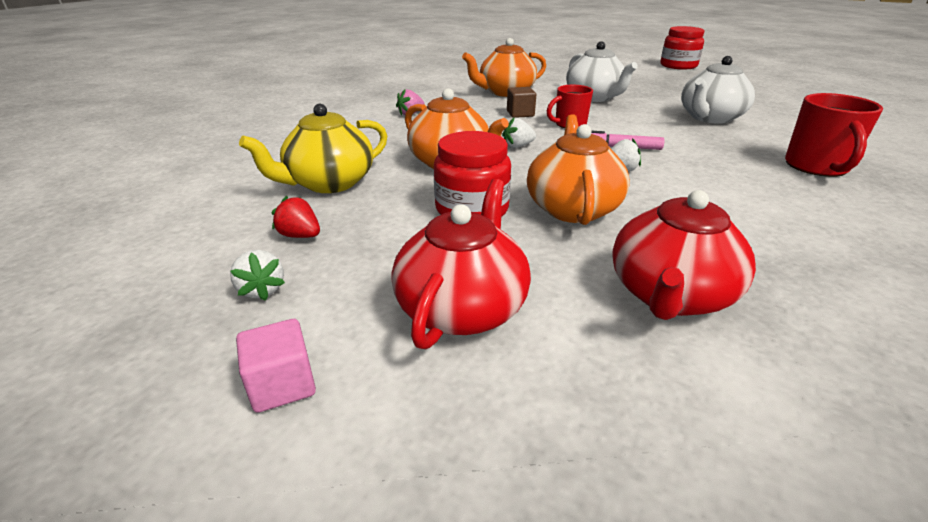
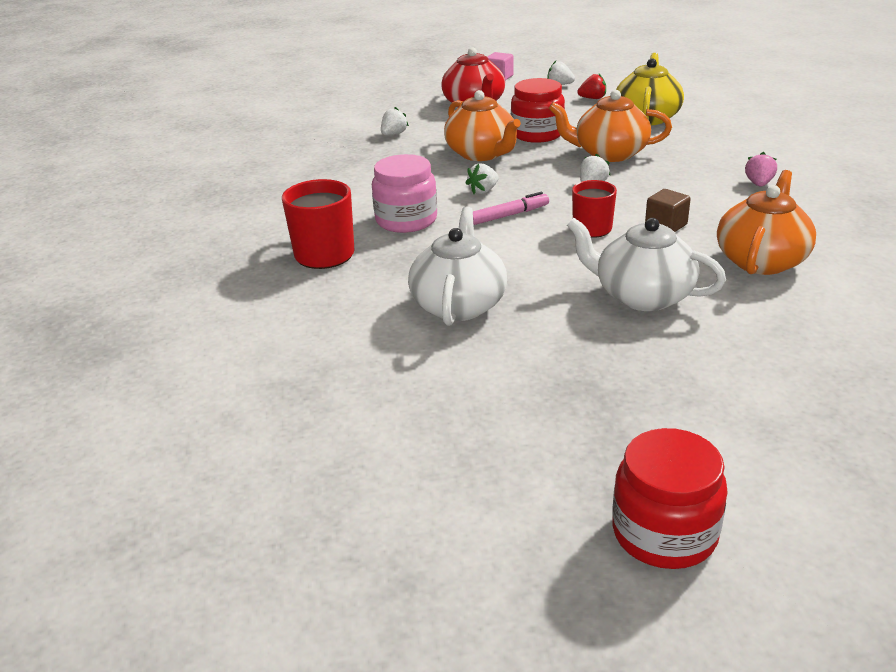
camera: 145 degrees right, 0 degrees up
red teapot [612,190,756,320] -> white strawberry [381,107,409,135]
none -> pink jar [372,154,437,233]

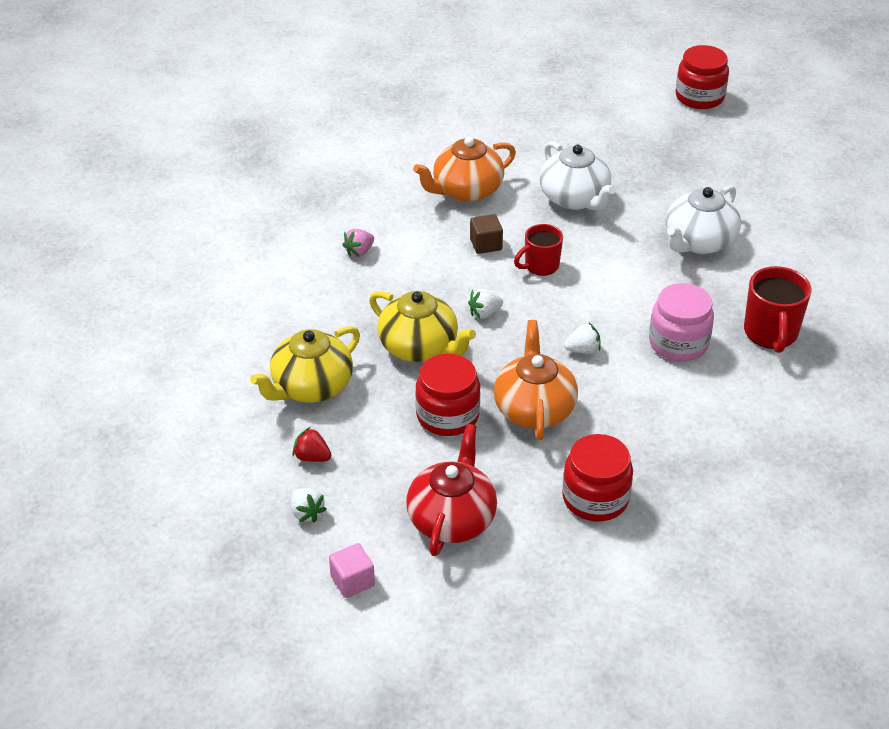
camera: 150 degrees left, 10 degrees up
white strawberry [381,107,409,135] -> red jar [562,434,633,522]
pink marker [473,192,549,225] -> none
orange teapot [549,90,672,162] -> yellow teapot [369,291,476,362]

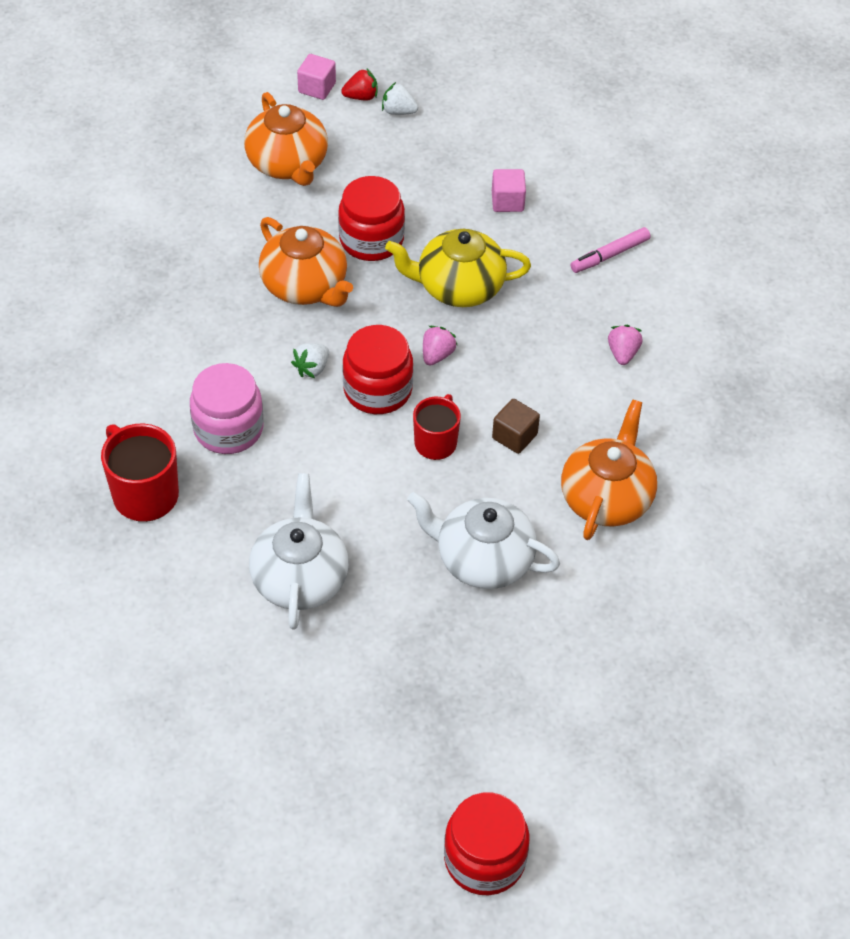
camera: 140 degrees right, 10 degrees up
yellow teapot [250,326,360,403] -> pink cube [492,169,526,212]
red strawberry [292,427,331,462] -> red strawberry moved to [341,69,378,101]
red teapot [406,424,497,556] -> orange teapot [244,92,328,186]
white strawberry [468,289,503,319] -> pink strawberry [423,326,457,366]
red jar [562,434,633,522] -> red jar moved to [342,325,413,414]
none -> pink marker [571,227,650,273]

